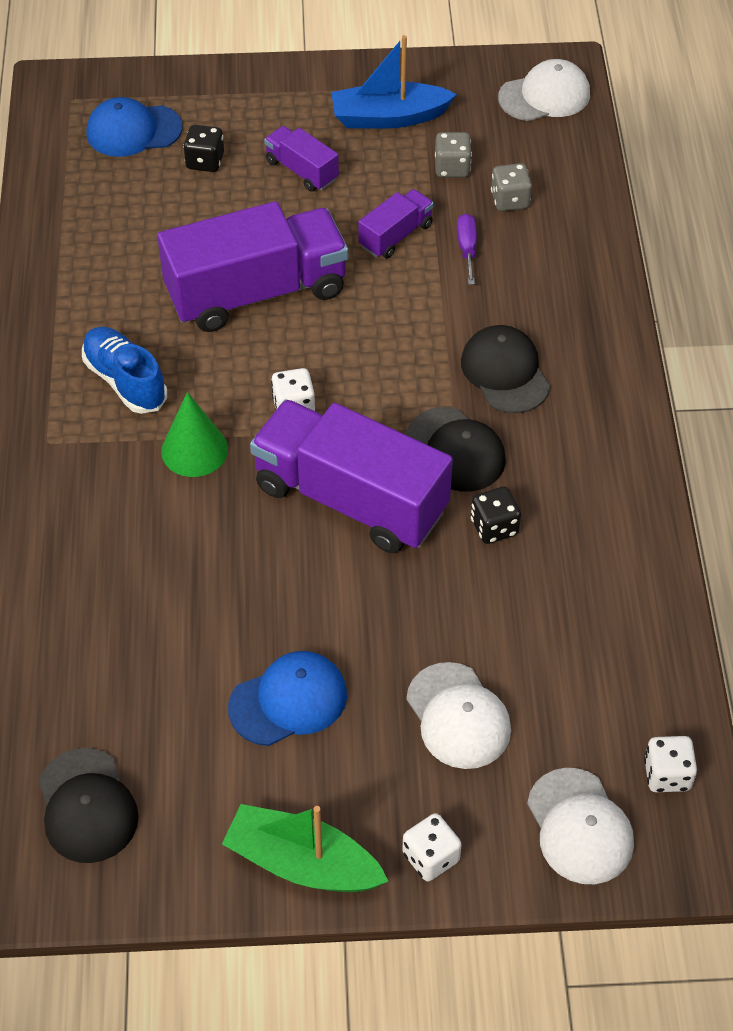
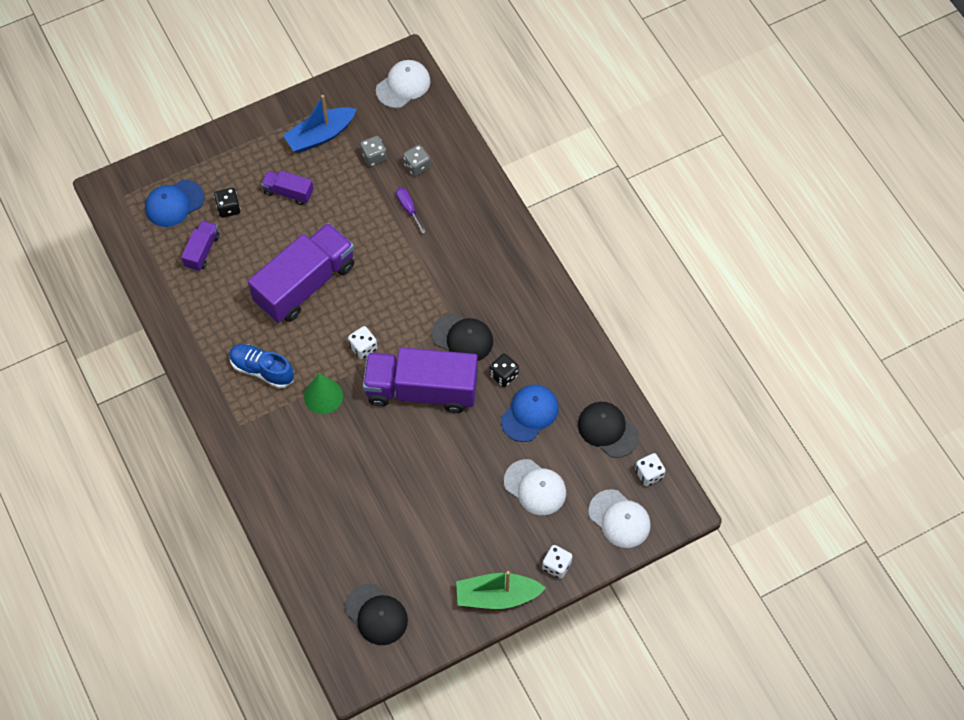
camera: 25 degrees left, 10 degrees up
blue cap [228,651,347,746] -> blue cap moved to [501,385,559,442]
purple truck [358,189,434,258] -> purple truck moved to [181,220,220,271]
black cap [461,325,550,413] -> black cap moved to [578,402,639,458]

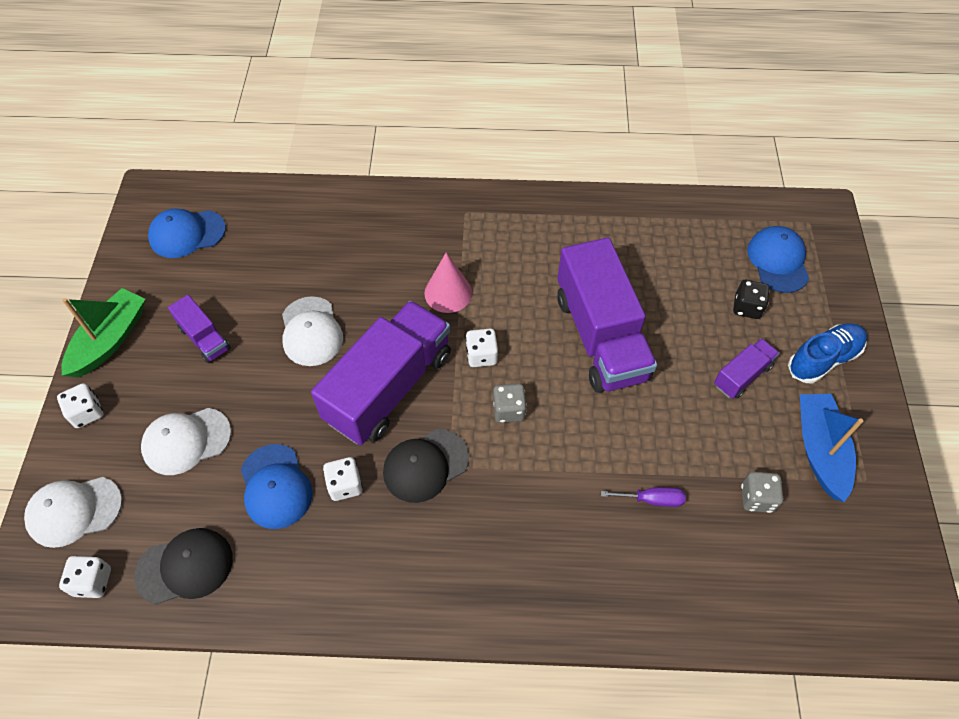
camera: 120 degrees right, 5 degrees down
purple truck [181,220,220,271] -> purple truck moved to [168,295,231,363]
blue shoe [229,344,294,388] -> blue shoe moved to [788,323,867,383]
green cone [304,374,343,414] -> pink cone [424,253,472,313]
black cap [345,584,408,645] -> blue cap [148,208,226,258]
white cap [376,60,430,108] -> white cap moved to [282,296,343,366]
grey dice [403,145,431,176] -> grey dice moved to [493,383,527,423]
black dice [490,353,519,387] -> white dice [323,457,363,501]

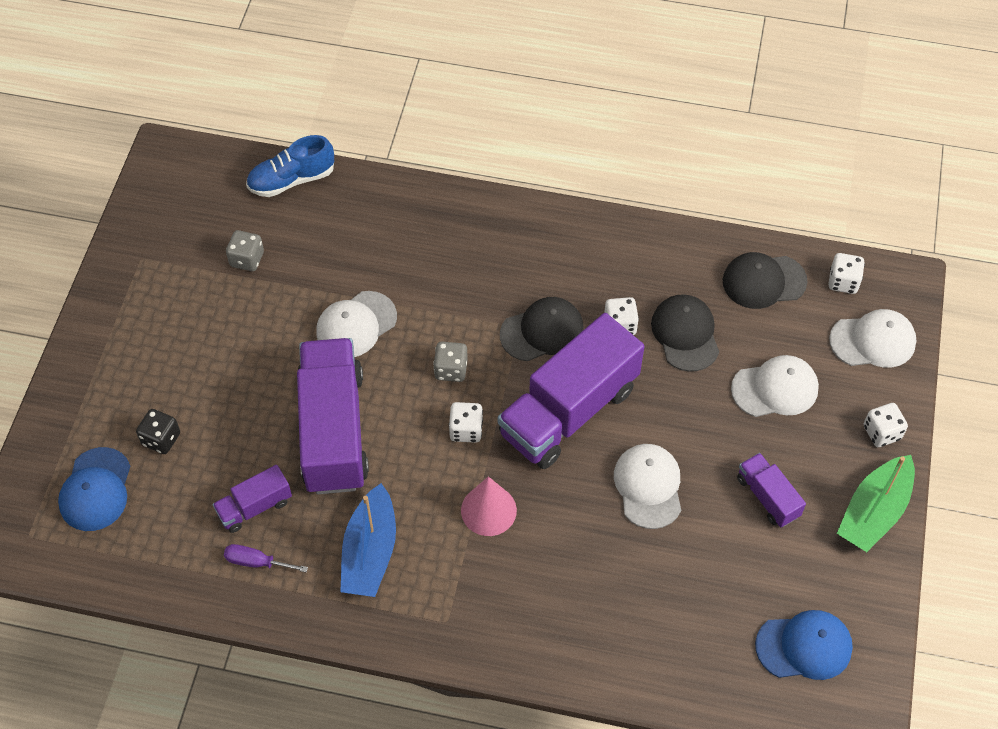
camera: 170 degrees left, 0 degrees up
blue cap [241,444,313,529] -> black cap [651,294,719,372]
purple screwdriver [601,487,686,507] -> purple screwdriver moved to [224,544,308,572]
purple truck [714,338,779,399] -> purple truck moved to [213,465,292,533]
blue shoe [788,323,867,383] -> blue shoe moved to [246,135,334,197]
blue boat [800,394,863,502] -> blue boat moved to [340,483,396,597]
none -> white cap [316,291,397,357]

